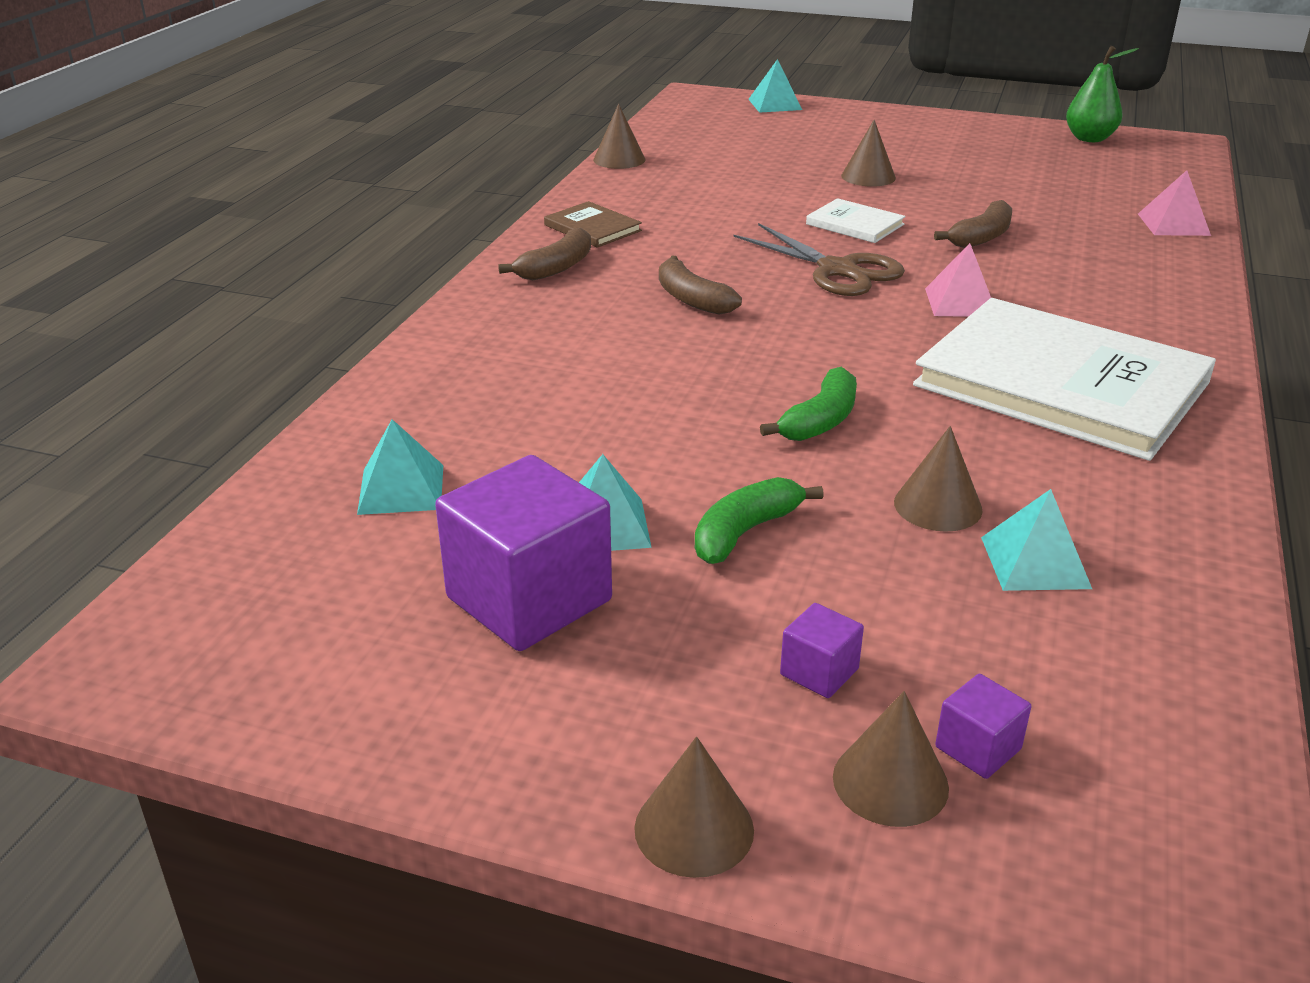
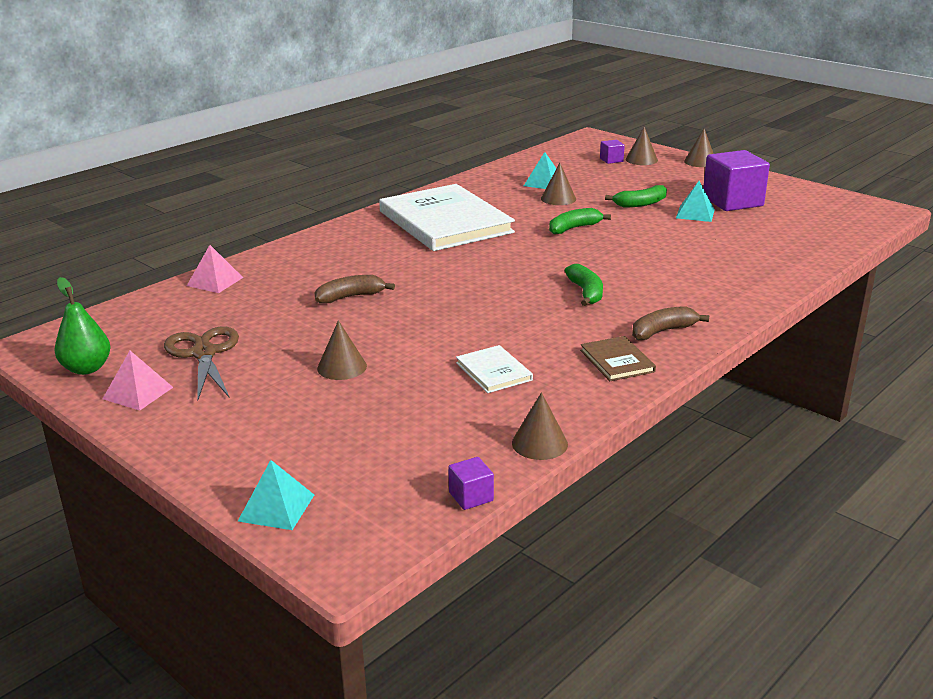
camera: 155 degrees left, 5 degrees down
turquoise pyramid [357,419,443,515] -> none
brown banana [659,256,742,315] -> green banana [565,264,603,306]
brown scissors [733,223,905,296] -> brown scissors moved to [164,326,239,401]
purple cube [780,603,864,698] -> purple cube moved to [448,457,494,510]
white book [806,198,905,243] -> white book moved to [456,345,533,393]
pink pyramid [925,243,991,317] -> pink pyramid moved to [103,351,173,411]

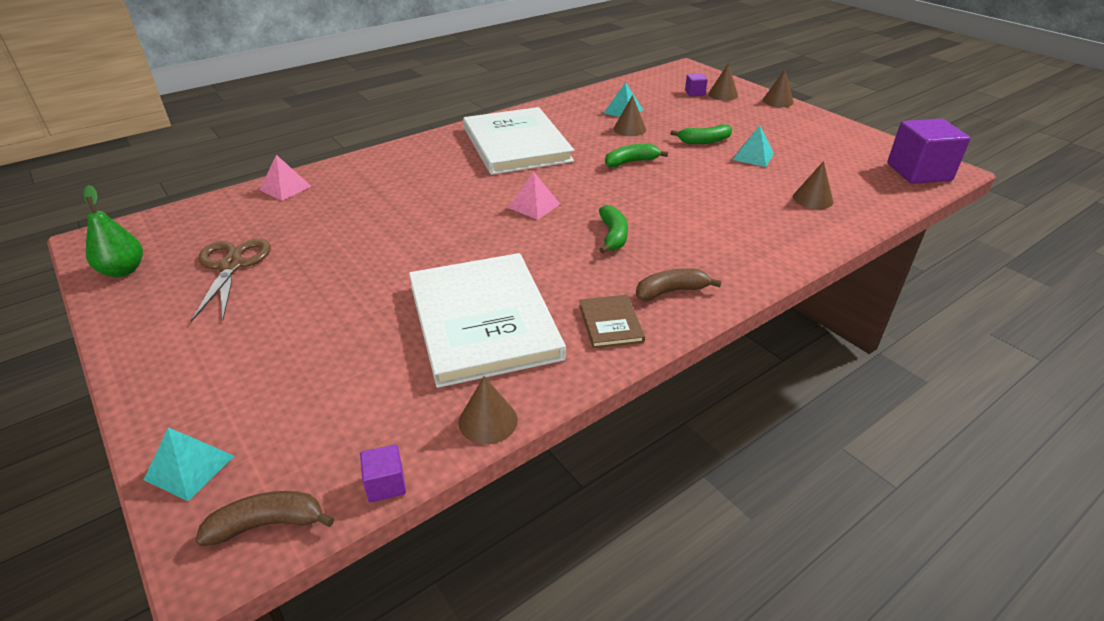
camera: 10 degrees right, 10 degrees up
pink pyramid [103,351,173,411] -> pink pyramid moved to [508,172,560,220]
brown banana [314,275,395,304] -> brown banana moved to [195,491,334,546]
brown cone [317,320,367,380] -> brown cone moved to [793,161,833,209]
white book [456,345,533,393] -> white book [409,253,566,388], size x2.37
purple cube [703,150,770,211] -> purple cube moved to [887,119,971,184]

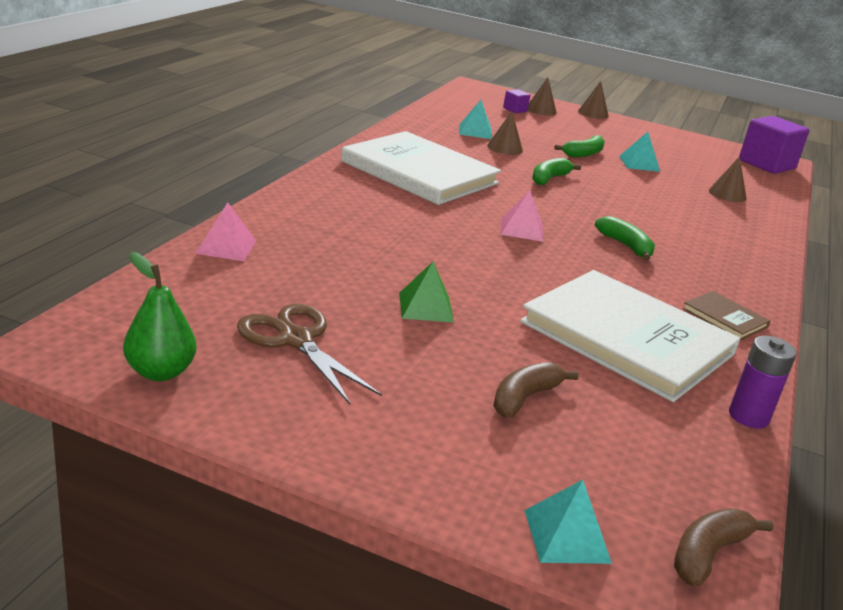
camera: 35 degrees left, 10 degrees down
purple cube [360,444,406,502] -> none
brown cone [459,376,518,444] -> purple battery [729,336,797,429]
brown banana [636,268,722,301] -> brown banana moved to [493,362,579,418]
none -> green pyramid [399,262,454,323]

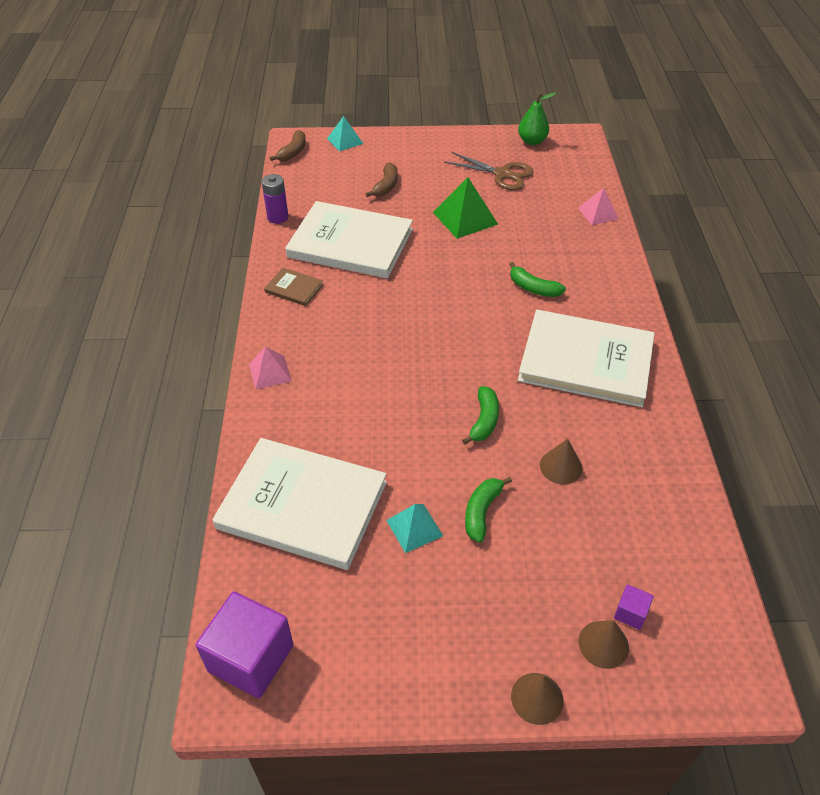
camera: 160 degrees right, 20 degrees up
green pyramid [399,262,454,323] -> green pyramid [433,177,498,239], size x1.58
turquoise pyramid [459,100,492,139] -> none
pink pyramid [501,191,543,242] -> pink pyramid moved to [249,347,292,390]
green banana [595,216,655,261] -> green banana moved to [509,262,566,297]
brown cone [709,156,747,202] -> white book [212,438,387,570]

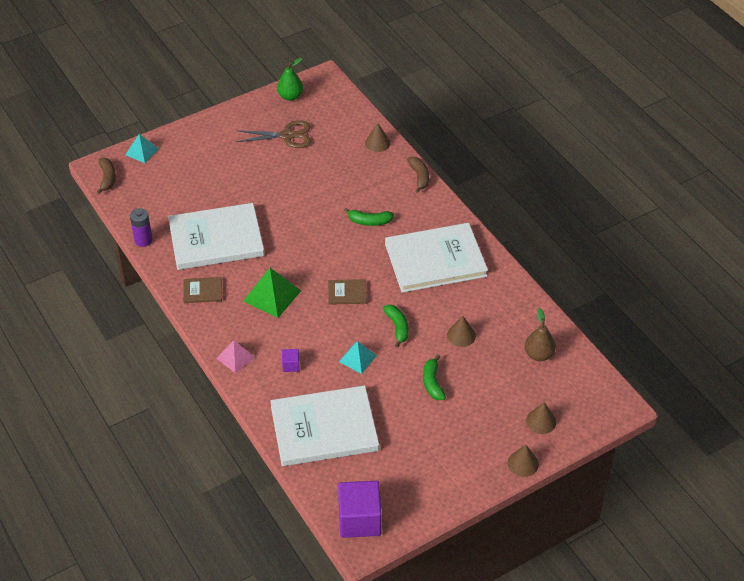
camera: 30 degrees left, 0 degrees up
brown banana [366,162,398,197] -> brown banana moved to [407,157,429,193]
turquoise pyramid [386,504,443,553] -> turquoise pyramid moved to [339,341,377,374]
green pyramid [433,177,498,239] -> green pyramid moved to [243,268,301,318]
pink pyramid [578,188,619,225] -> brown cone [365,123,391,152]
purple cube [614,584,653,630] -> purple cube moved to [282,349,300,372]
none -> brown book [328,279,367,305]
none -> brown pear [525,308,556,361]

